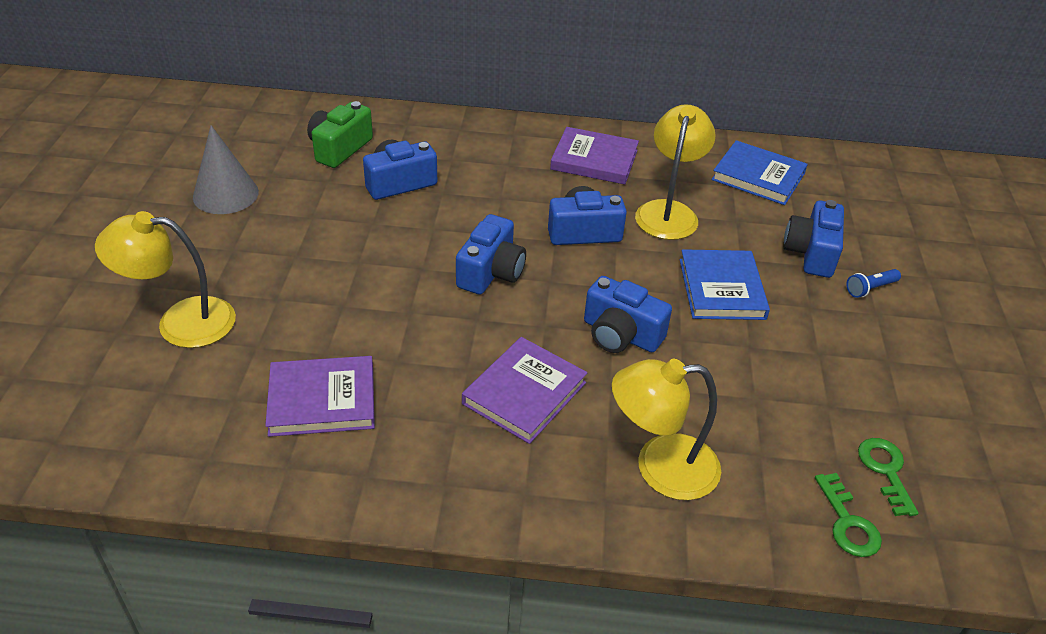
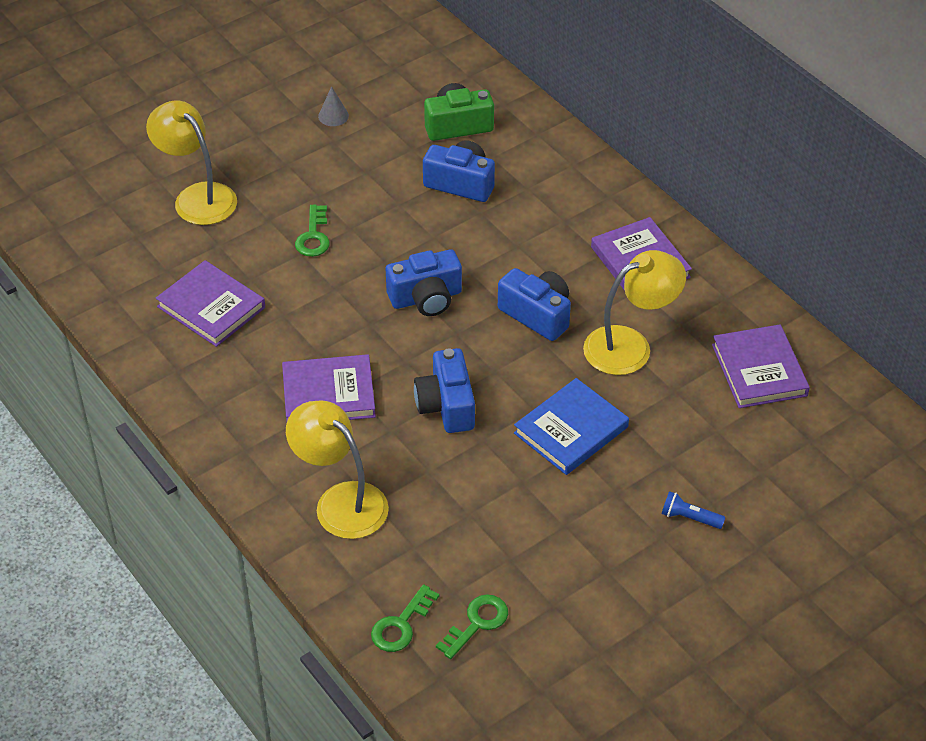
camera: 50 degrees right, 5 degrees up
grey cone [193,125,259,214] -> grey cone [318,86,349,126], size x0.51
blue book [711,140,808,205] -> purple book [712,324,810,408]
blue camera [783,200,844,278] -> none
none -> green key [295,205,330,257]

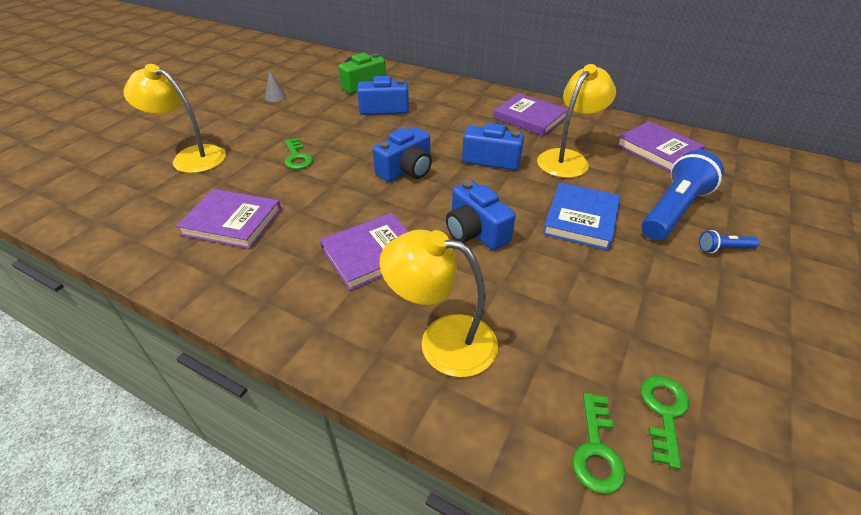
camera: 25 degrees left, 5 degrees down
none -> blue flashlight [641,150,724,240]

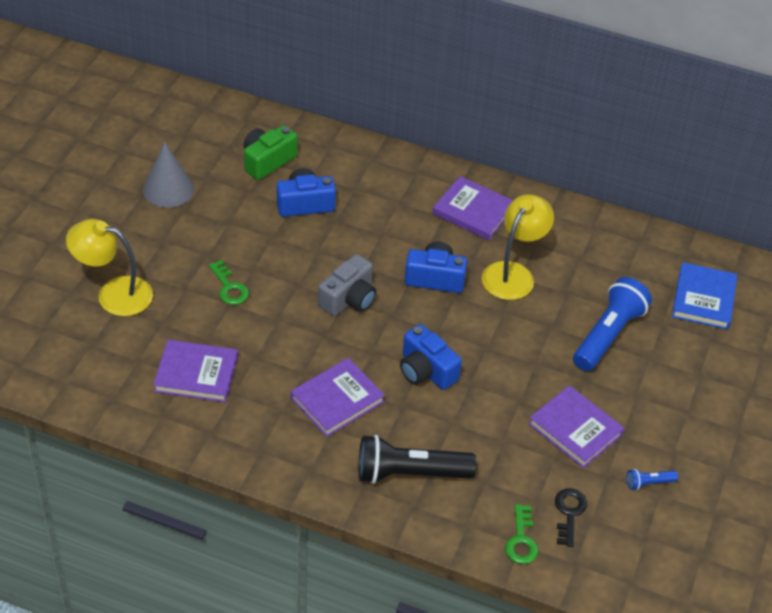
camera: 10 degrees left, 5 degrees up
grey cone [265,70,287,102] -> grey cone [143,142,194,208], size x1.95
blue camera [373,127,432,182] -> grey camera [318,254,376,316]
yellow lamp [379,229,498,377] -> black flashlight [359,435,476,484]
blue book [543,182,620,250] -> blue book moved to [672,262,737,330]
purple book [616,121,705,172] -> purple book moved to [529,385,625,468]
green key [640,375,689,469] -> black key [555,488,587,547]
blue flashlight [699,230,759,253] -> blue flashlight moved to [626,469,678,490]

